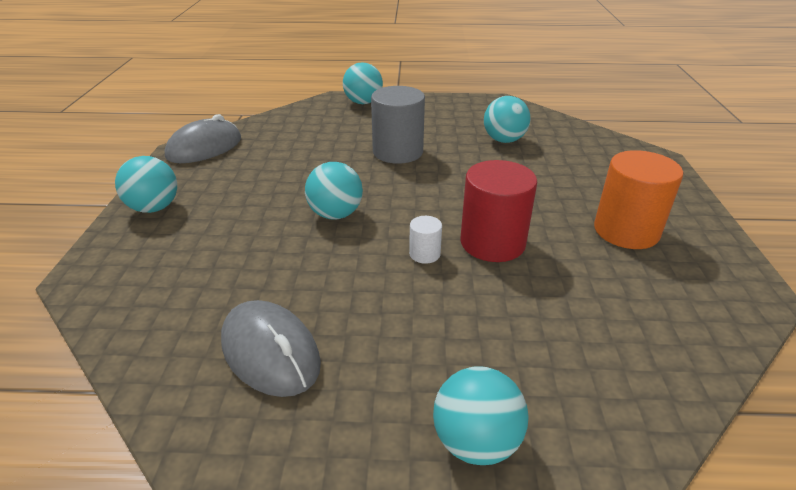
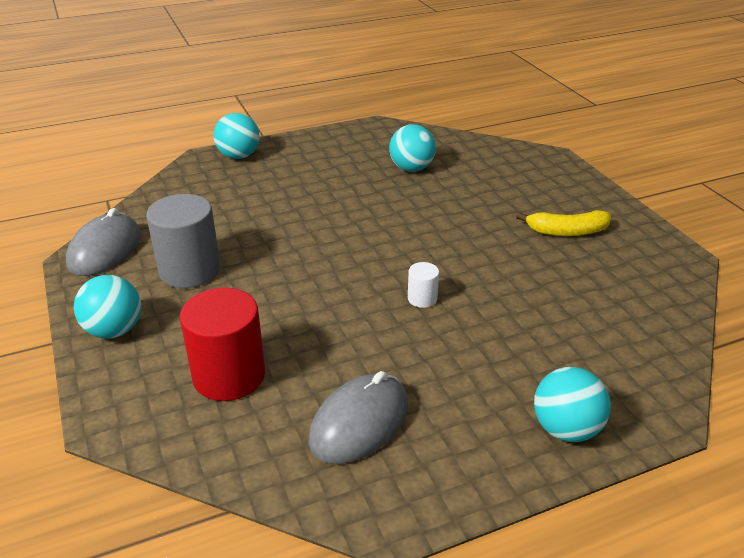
camera: 25 degrees left, 0 degrees up
grey mouse [221,300,321,397] -> grey mouse turned 75 degrees counterclockwise [308,371,408,464]
turquoise ball [305,162,363,219] -> none
grey cylinder [371,86,425,164] -> grey cylinder moved to [146,194,220,288]
red cylinder [461,160,537,262] -> red cylinder moved to [180,288,265,401]
orange cylinder [594,150,683,249] -> yellow banana [516,210,611,236]

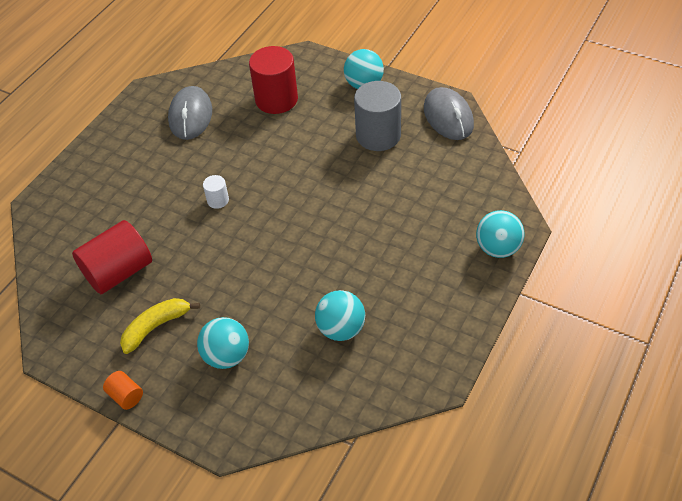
camera: 145 degrees right, 15 degrees up
turquoise ball [534,367,611,442] -> turquoise ball moved to [197,317,249,369]
none -> red cylinder [72,220,152,294]
none -> orange cylinder [103,371,143,410]

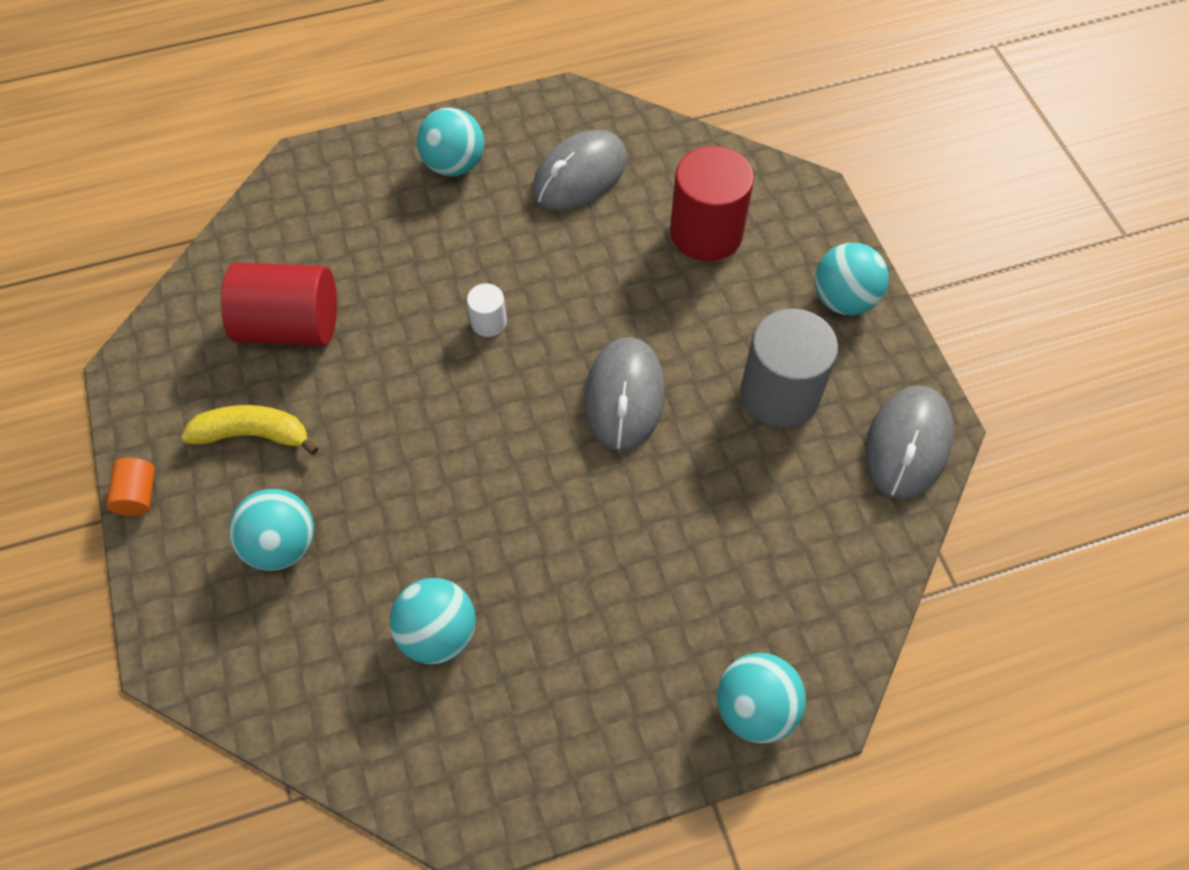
camera: 40 degrees right, 10 degrees up
none -> turquoise ball [417,107,484,177]
none -> grey mouse [585,337,665,451]

